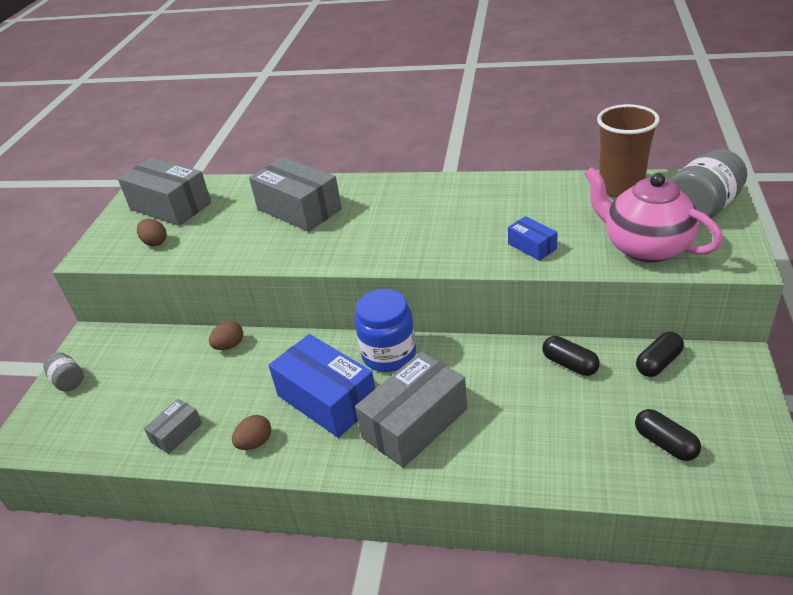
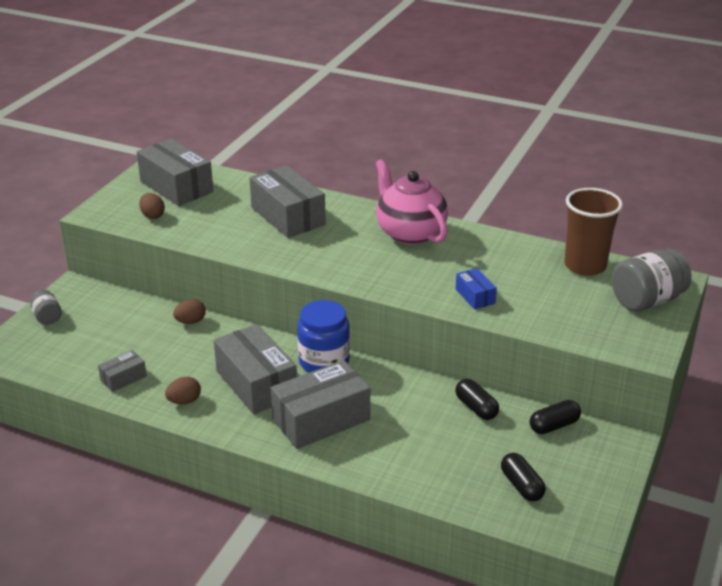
camera: 10 degrees right, 5 degrees down
blue box [268,334,375,438] -> grey box [214,324,297,414]
pink teapot [584,167,723,263] -> pink teapot moved to [376,159,448,245]

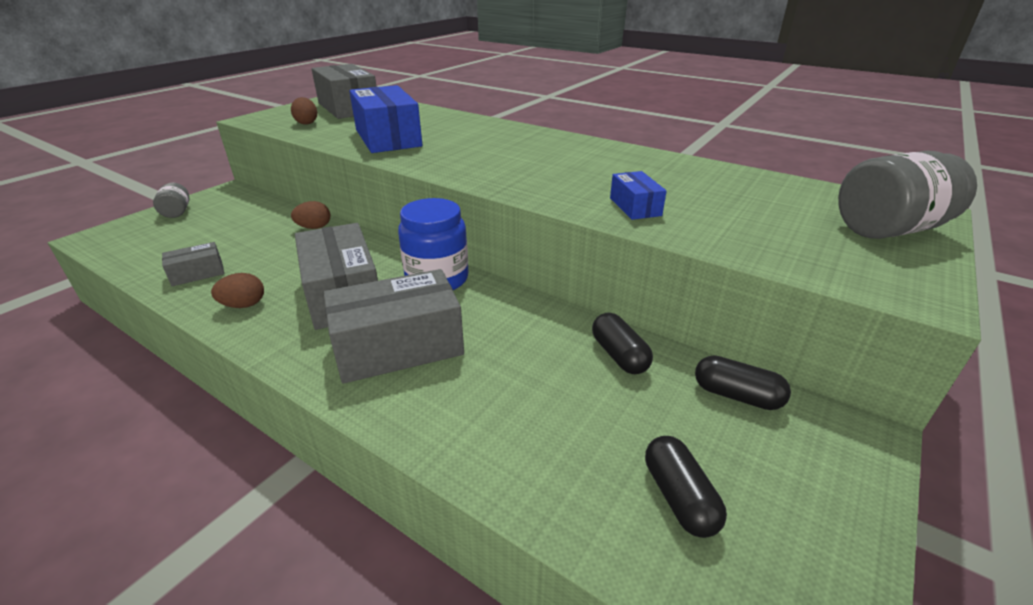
camera: 10 degrees right, 0 degrees up
grey box [249,165,326,238] -> none
pink teapot [376,159,448,245] -> none
black capsule [530,400,581,434] -> black capsule turned 45 degrees clockwise [695,355,791,410]
brown cup [564,188,623,276] -> none
none -> blue box [349,85,422,153]

